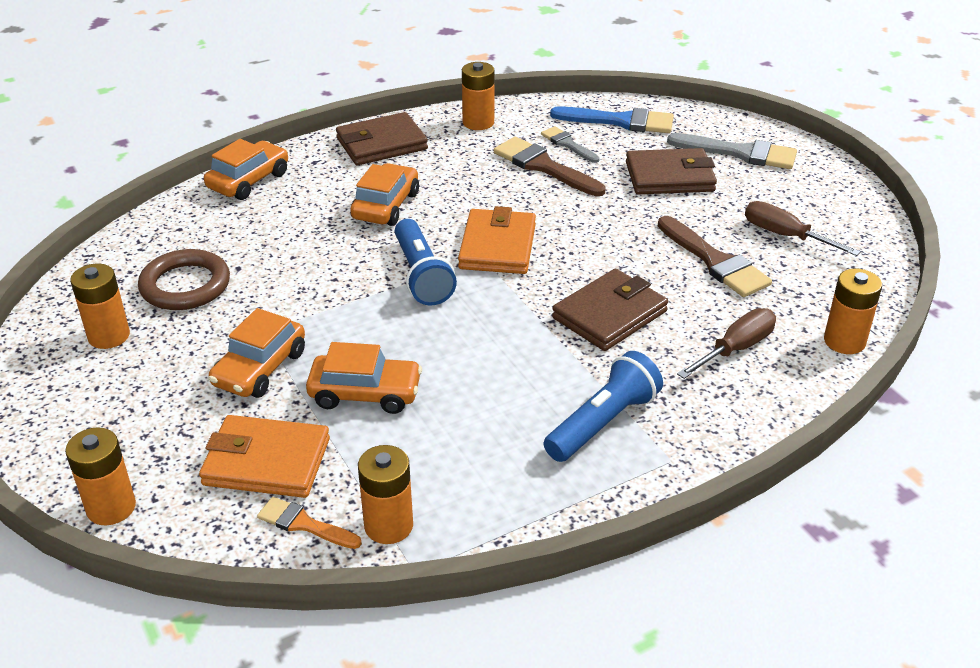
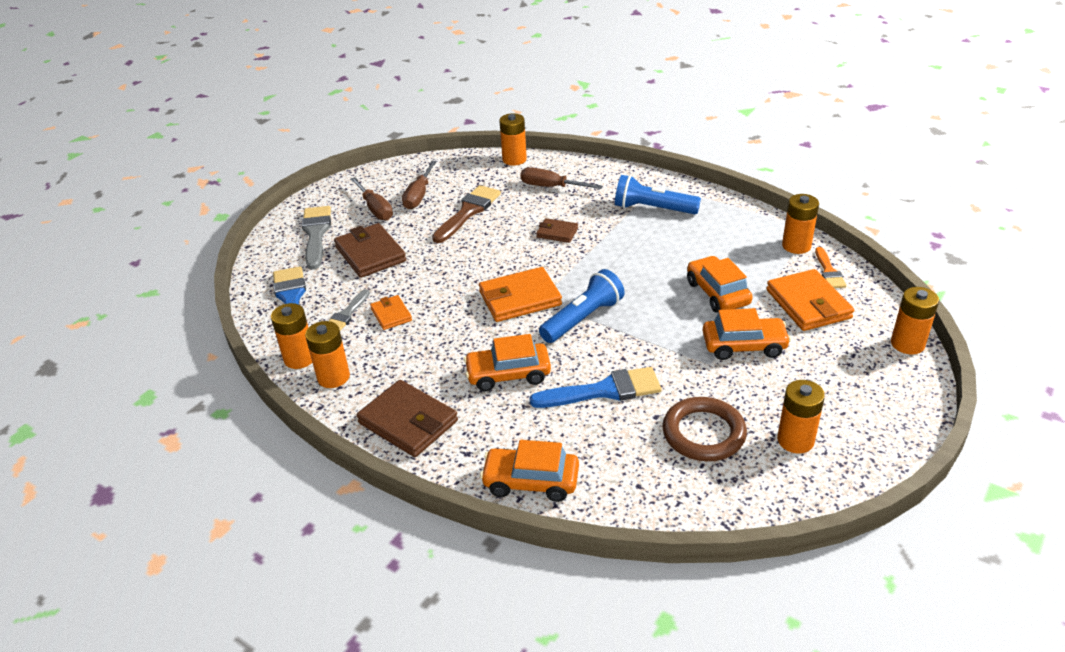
camera: 115 degrees left, 0 degrees up
brown brush [494,137,605,196] -> orange wallet [370,295,412,330]
brown wallet [552,269,668,351] -> brown wallet [536,218,578,243], size x0.56
none -> orange battery [271,303,312,369]
none -> brown screwdriver [350,177,393,220]
none -> blue brush [530,367,661,408]

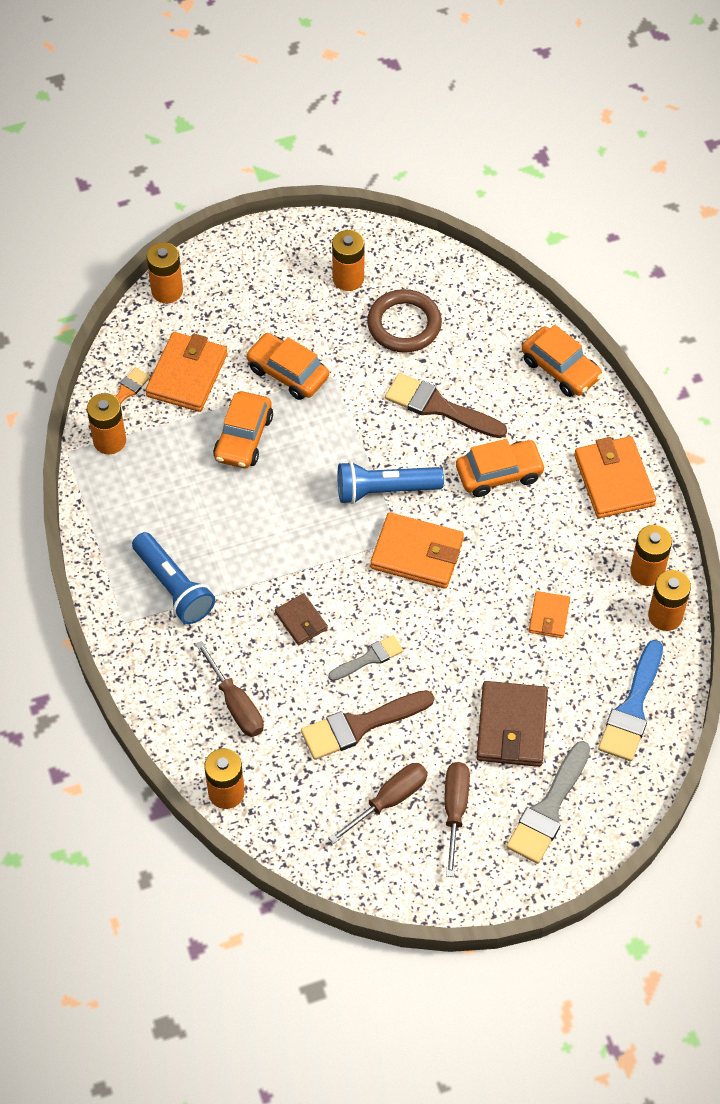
camera: 145 degrees left, 20 degrees up
grey brush [329,289,370,331] -> grey brush moved to [328,635,403,681]
brown wallet [357,380,458,457] -> orange wallet [574,436,656,518]
orange car [464,334,551,391] -> orange car turned 45 degrees counterclockwise [456,439,546,497]
blue brush [530,367,661,408] -> brown brush [385,373,507,438]

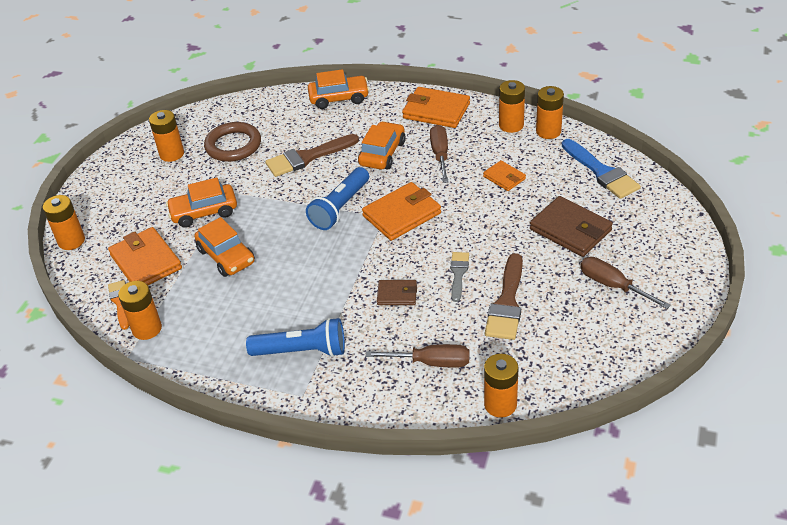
camera: 50 degrees left, 15 degrees down
brown screwdriver [329,763,428,844] -> brown screwdriver moved to [430,125,448,183]
grey brush [506,741,591,864] -> none

